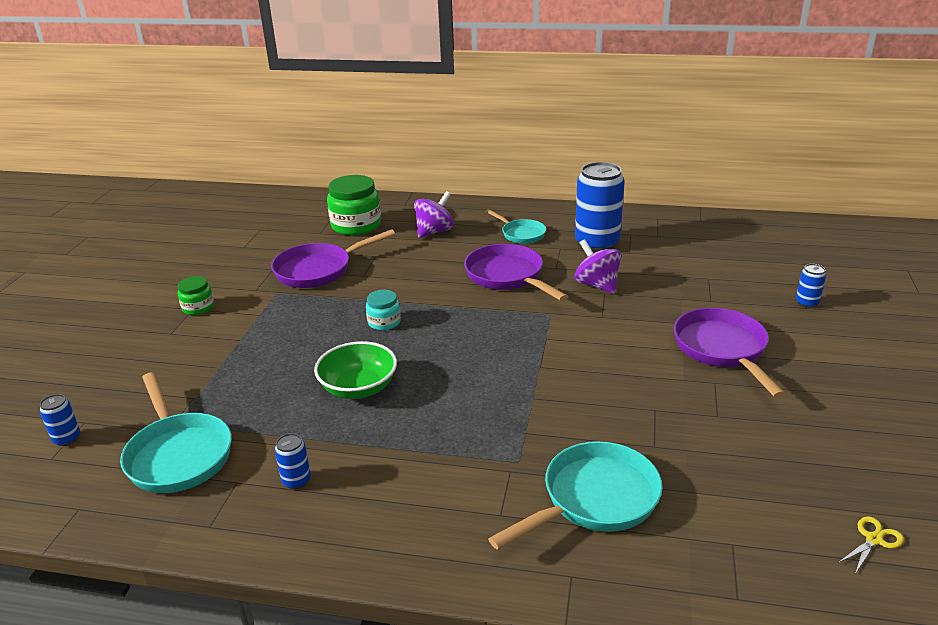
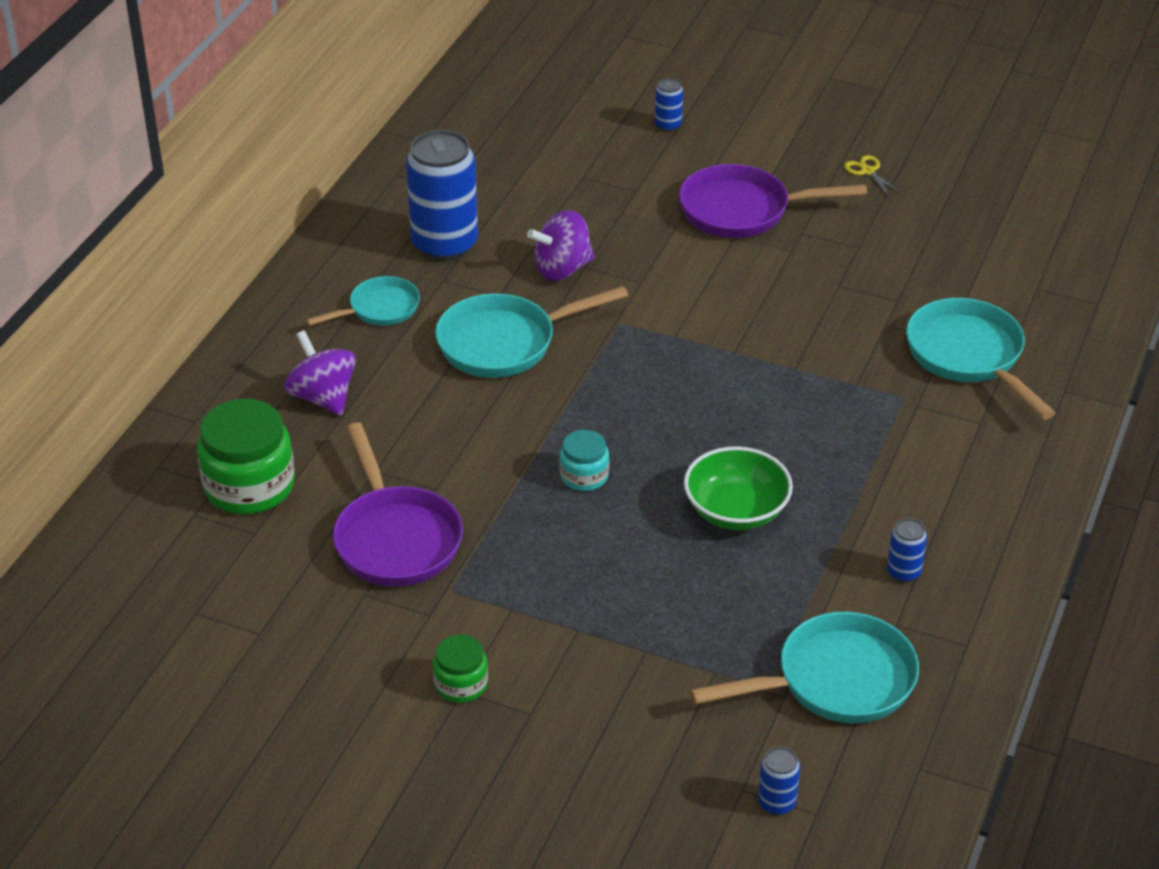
camera: 80 degrees left, 10 degrees up
purple pan [464,244,568,301] -> turquoise pan [435,286,628,378]
yellow scissors [838,517,904,574] -> yellow scissors moved to [844,155,903,197]

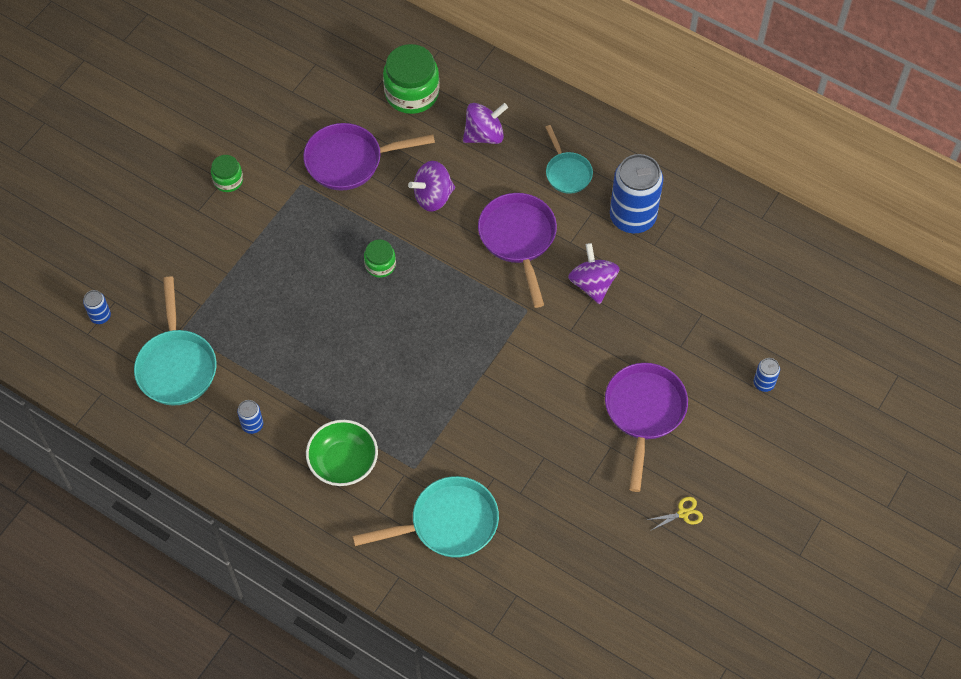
camera: 100 degrees right, 20 degrees up
turquoise pan [435,286,628,378] -> purple pan [478,193,557,308]
turquoise jar [560,430,609,491] -> green jar [364,239,396,278]
green bowl [684,447,793,530] -> green bowl moved to [306,420,378,486]
none -> purple spinning top [408,161,455,212]

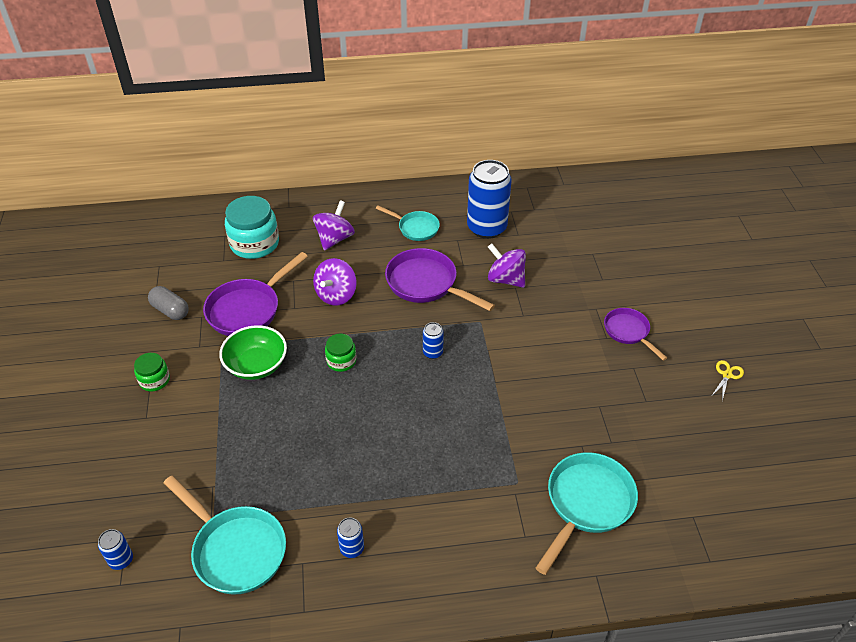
camera: 40 degrees left, 15 degrees down
green bowl [306,420,378,486] -> green bowl moved to [219,325,287,380]
green jar [383,44,440,114] -> turquoise jar [225,196,279,259]
purple pan [605,363,688,492] -> purple pan [604,308,667,361], size x0.61
blue can [754,358,780,392] -> blue can moved to [423,322,444,359]
none -> grey capsule [148,286,189,320]

